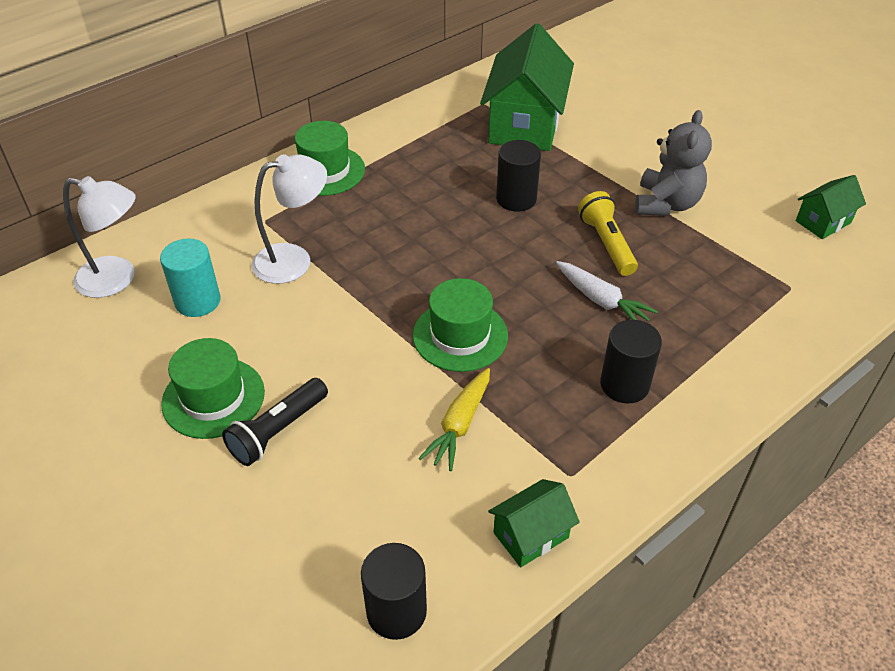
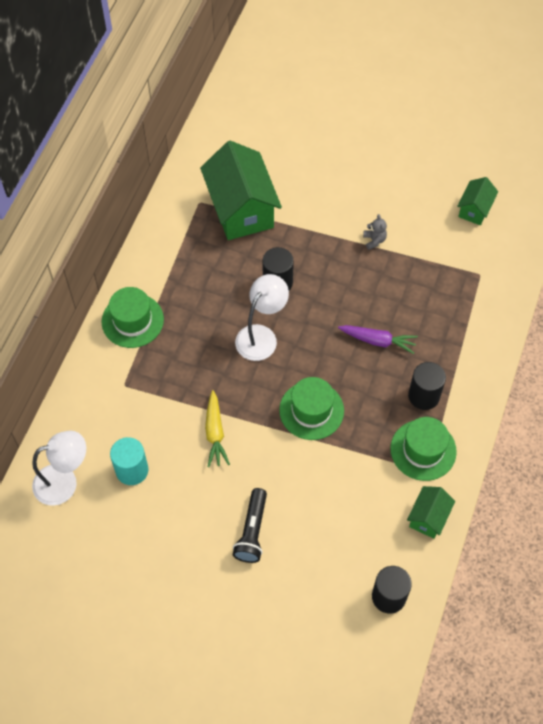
camera: 30 degrees left, 15 degrees up
green hat [161,338,265,439] -> green hat moved to [390,417,457,481]
white lamp [252,154,327,284] -> white lamp moved to [235,274,289,361]
yellow carrot [419,368,490,471] -> yellow carrot moved to [205,390,230,467]
white carrot [556,261,658,321] -> purple carrot [338,325,418,354]
yellow flashlight [578,191,638,276] -> none
grey teddy bear [635,110,712,216] -> grey teddy bear [363,214,387,250], size x0.48

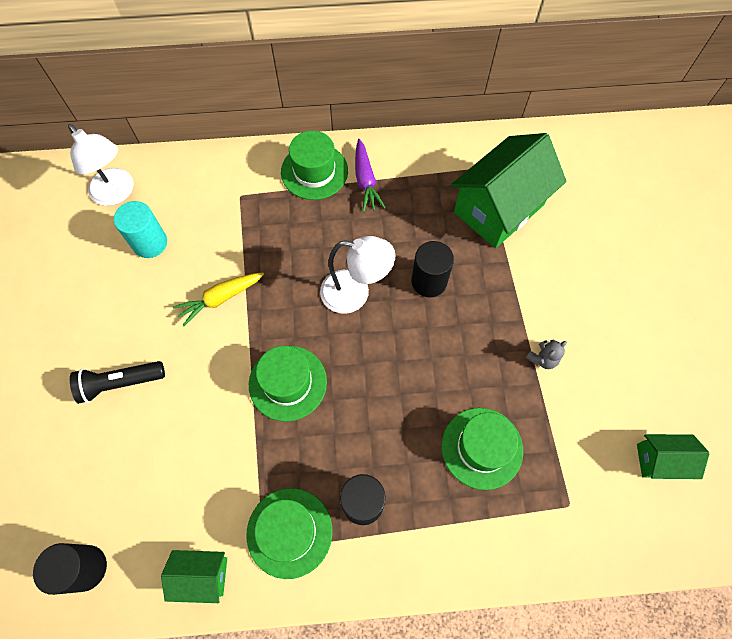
camera: 65 degrees right, 5 degrees up
purple carrot [338,325,418,354] -> purple carrot moved to [355,139,386,212]
none -> green hat [442,408,523,490]

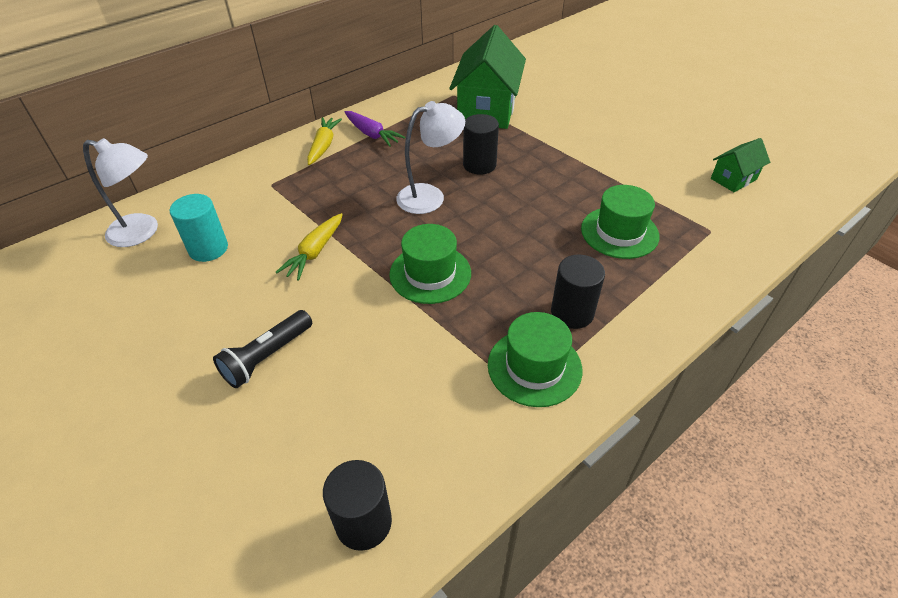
camera: 35 degrees left, 20 degrees down
green house [161,550,227,603] -> none
green hat [281,131,348,200] -> yellow carrot [307,117,342,165]
grey teddy bear [526,340,567,369] -> none

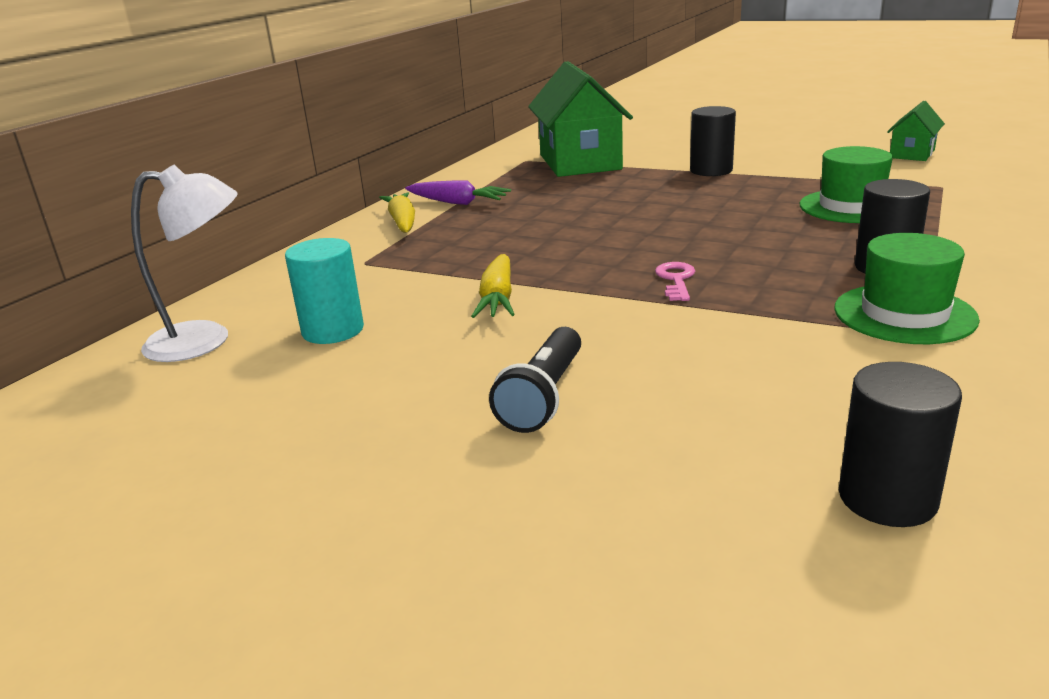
camera: 20 degrees left, 20 degrees down
green hat [389,224,471,304] -> pink key [655,262,695,301]
white lamp [396,101,465,214] -> none
black cylinder [463,114,499,175] -> black cylinder moved to [690,106,736,176]

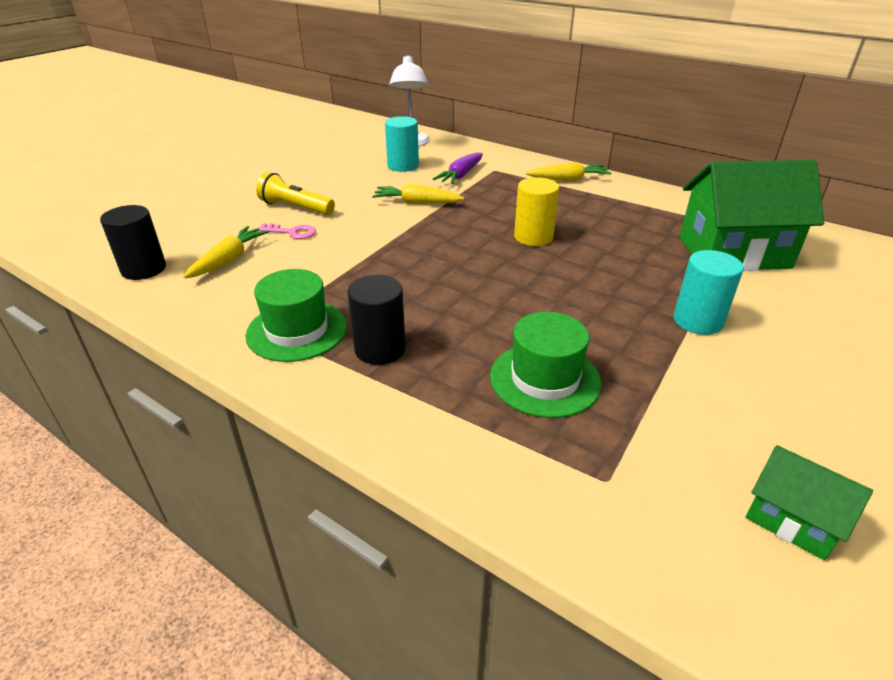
camera: 95 degrees right, 10 degrees up
purple carrot [405,180,511,205] -> purple carrot moved to [433,152,483,184]
black flashlight [489,327,581,433] -> yellow flashlight [256,172,335,215]
pink key [655,262,695,301] -> pink key moved to [258,223,316,239]
black cylinder [690,106,736,176] -> turquoise cylinder [673,250,744,335]
none -> yellow carrot [183,226,269,278]
none -> yellow cylinder [514,177,559,246]

